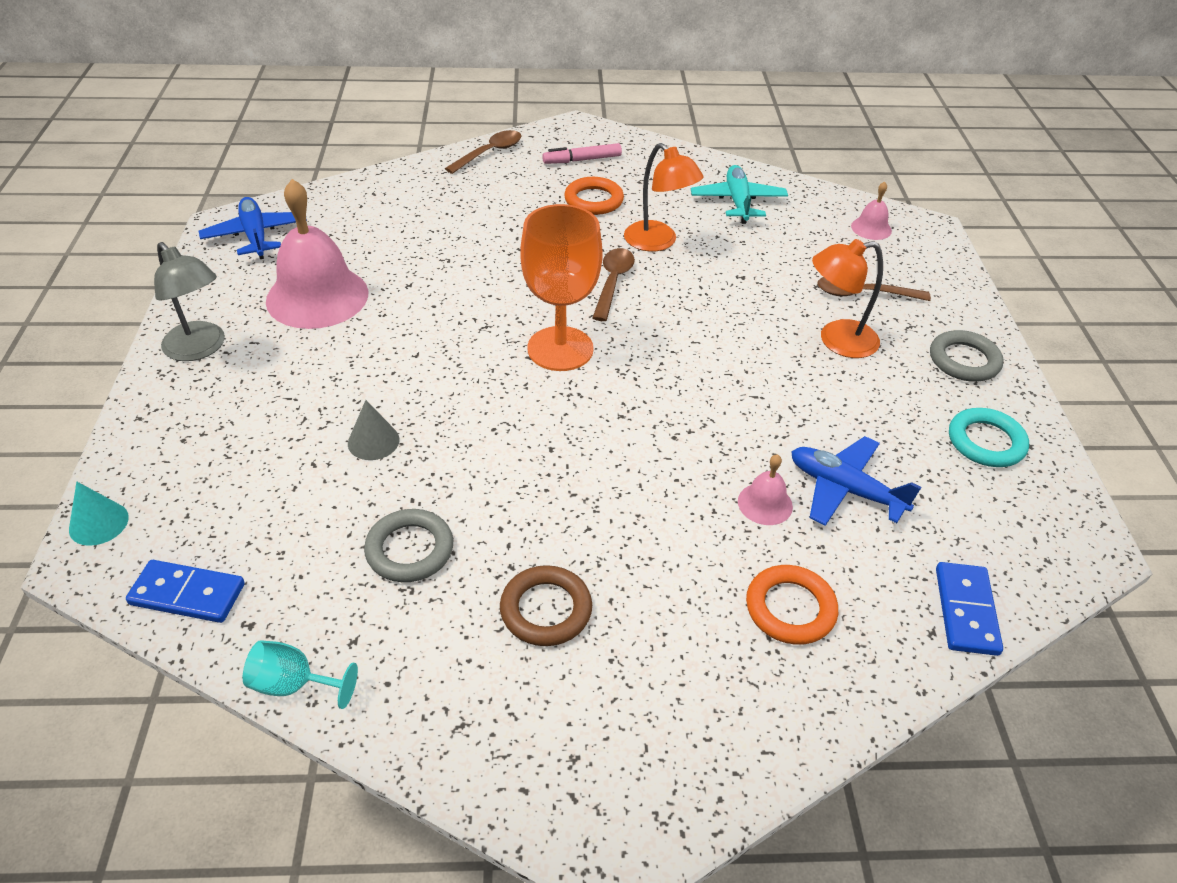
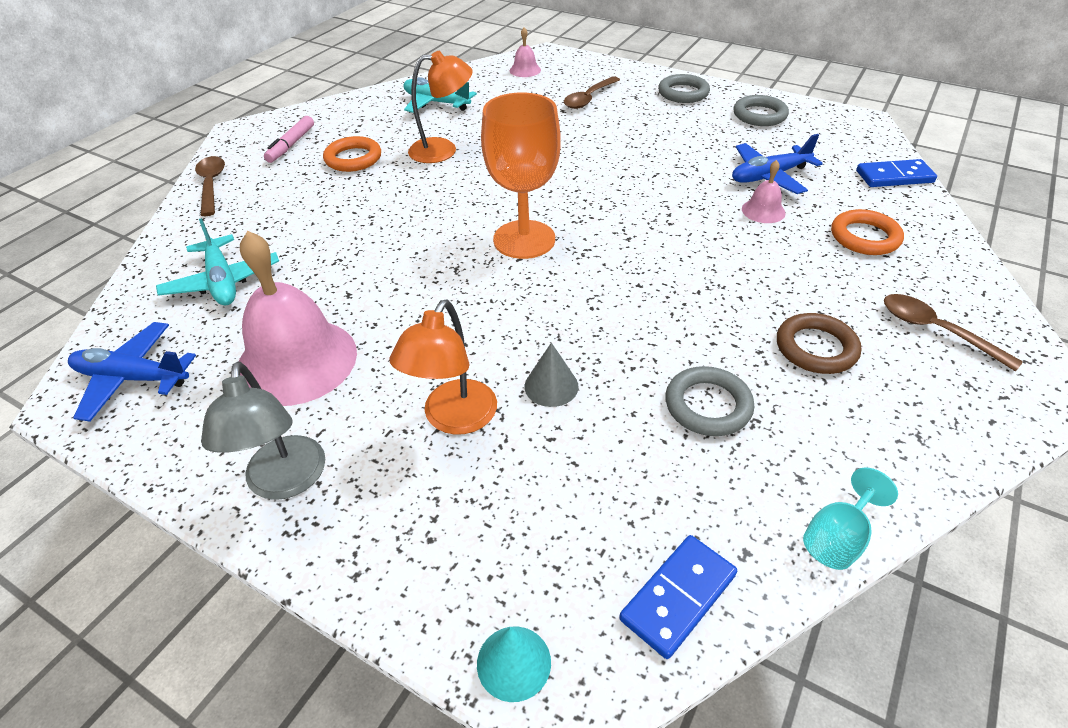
camera: 55 degrees left, 0 degrees up
grey lamp [154,242,225,361] -> grey lamp turned 90 degrees clockwise [201,361,325,500]
brown spoon [592,248,635,321] -> brown spoon moved to [884,294,1023,372]
orange lamp [812,239,883,358] -> orange lamp moved to [390,300,497,435]
blue domino [936,562,1003,656] -> blue domino turned 45 degrees counterclockwise [856,159,937,187]
turquoise ring [949,408,1029,467] -> grey ring [733,95,789,126]
none -> turquoise plane [156,218,279,305]

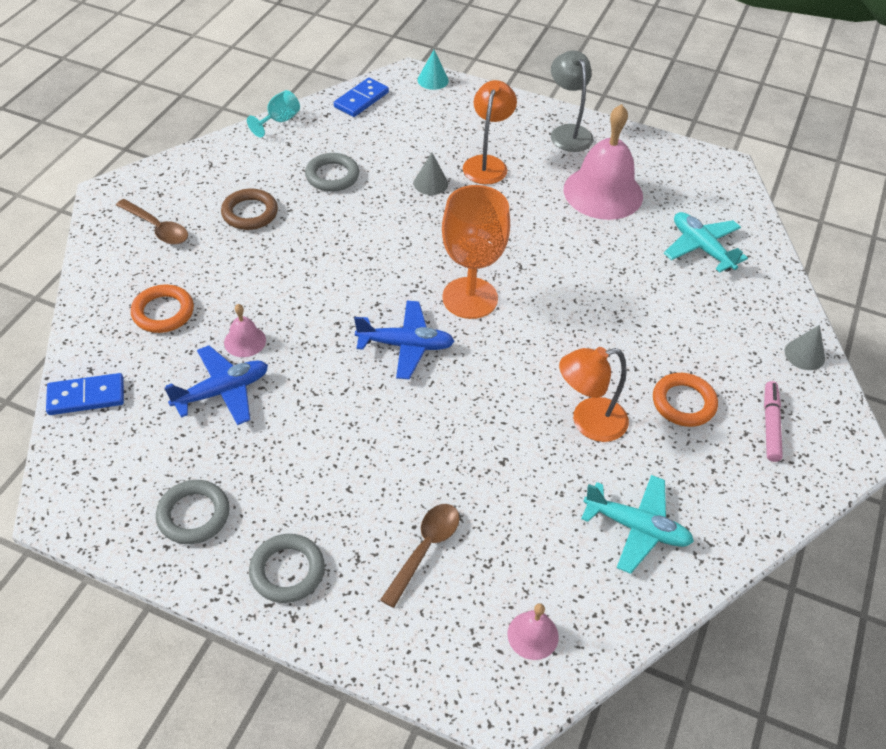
camera: 170 degrees right, 5 degrees up
blue plane [68,322,196,422] -> blue plane moved to [354,301,455,379]
brown spoon [195,156,225,216] -> grey cone [785,325,825,370]

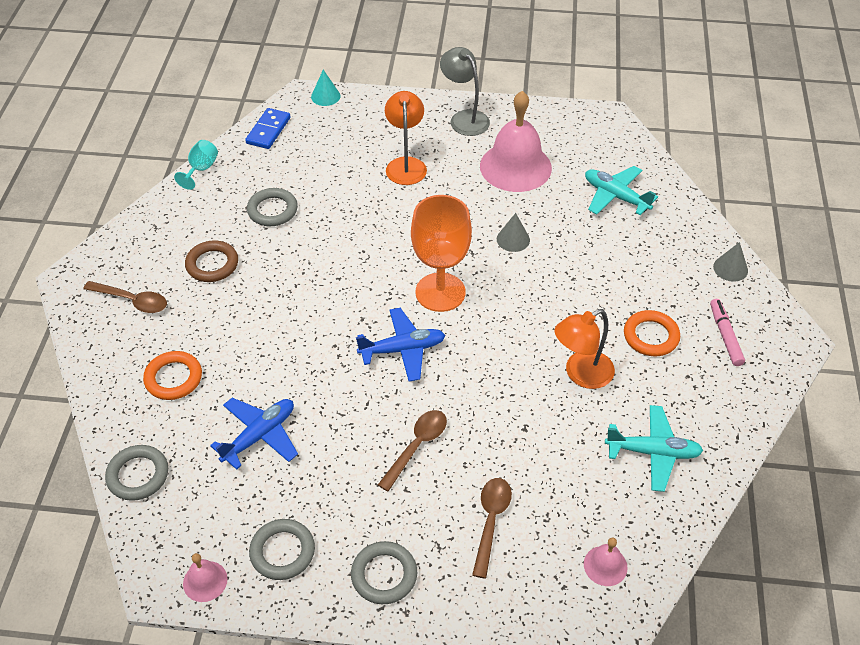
camera: 15 degrees left, 0 degrees up
blue domino [46,373,124,415] -> grey ring [105,445,168,501]
pink bell [224,304,266,357] -> pink bell moved to [183,553,227,602]
grey cone [414,153,448,195] -> grey cone moved to [497,213,530,252]
none -> brown spoon [378,410,447,491]

